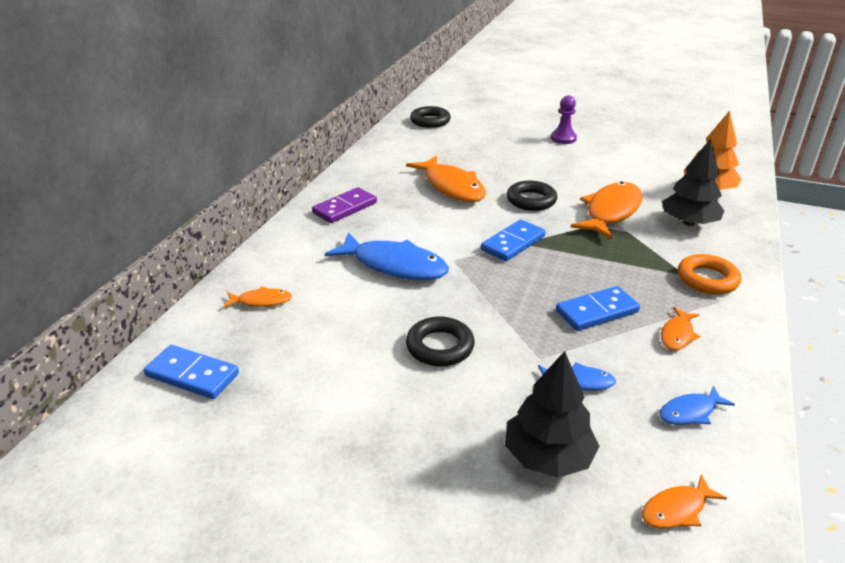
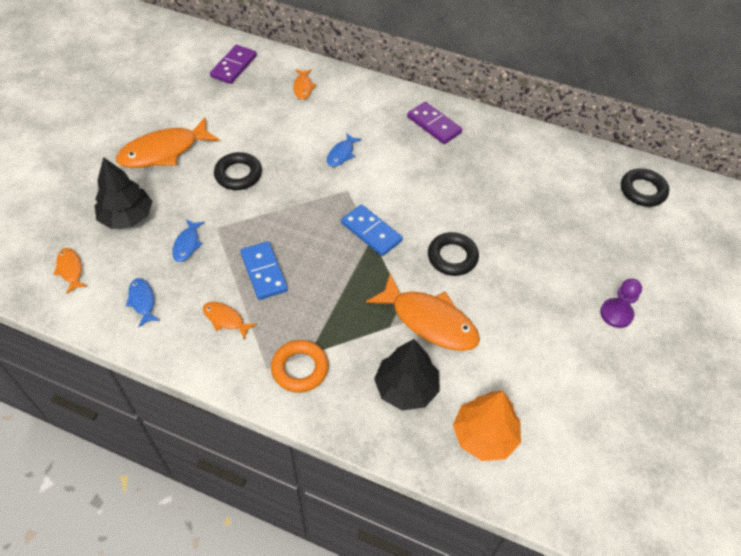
camera: 90 degrees right, 20 degrees up
blue domino [144,345,239,399] -> purple domino [210,45,257,84]
blue fish [325,232,449,280] -> blue fish [327,133,362,167], size x0.49
orange fish [406,155,486,202] -> orange fish moved to [116,117,220,168]

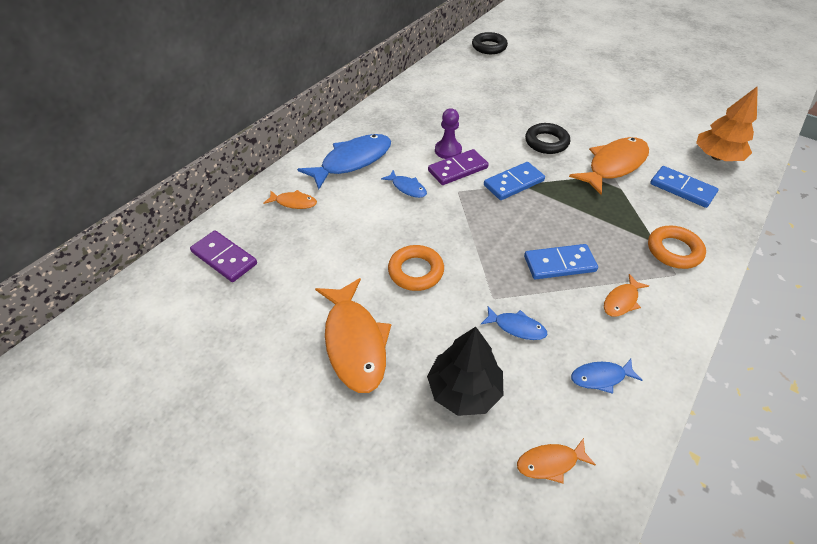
camera: 75 degrees left, 5 degrees down
black ring [214,152,262,190] -> orange ring [388,245,444,291]
black tree [374,339,440,411] -> blue domino [650,166,719,208]
purple domino [407,102,462,144] -> purple domino moved to [428,149,489,185]
purple pawn [600,278,642,328] -> purple pawn moved to [435,108,462,159]
none -> blue fish [297,134,391,190]

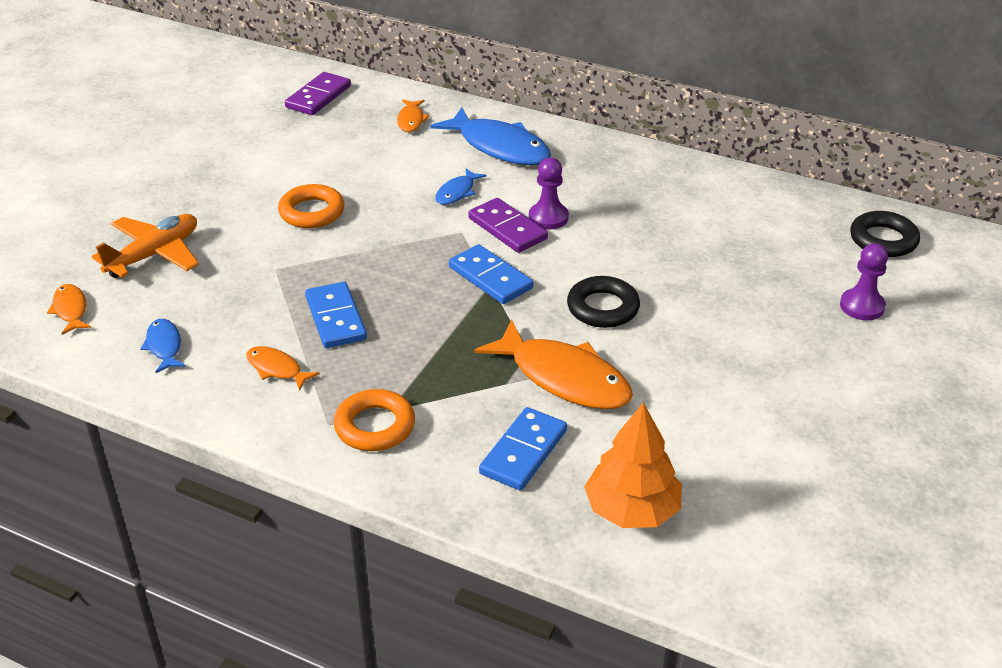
camera: 80 degrees right, 10 degrees down
orange fish [315,278,391,393] -> none
black tree [427,327,503,416] -> orange plane [91,214,199,278]
blue fish [481,306,547,340] -> none
none -> purple pawn [840,243,888,320]

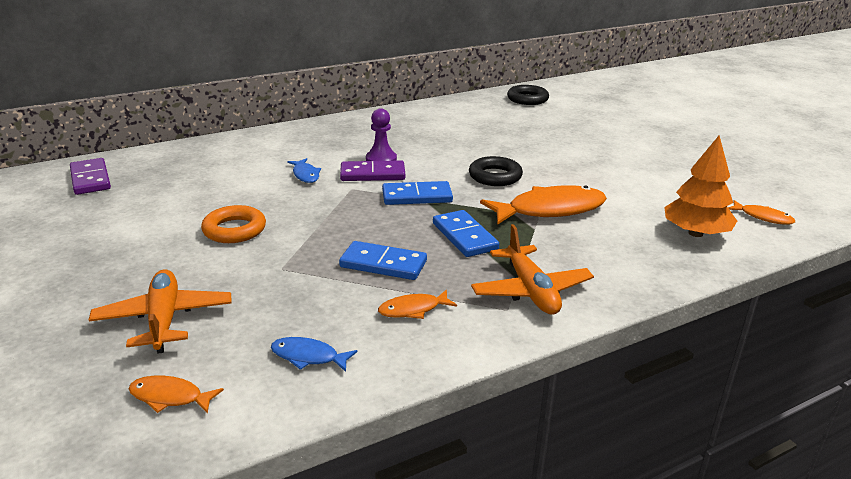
camera: 55 degrees left, 10 degrees down
orange ring [334,389,415,451] -> orange plane [471,224,594,315]
orange fish [397,100,430,132] -> orange fish moved to [728,200,795,225]
blue fish [430,107,551,165] -> none
blue domino [479,407,567,491] -> blue domino moved to [433,210,499,257]
purple pawn [840,243,888,320] -> none

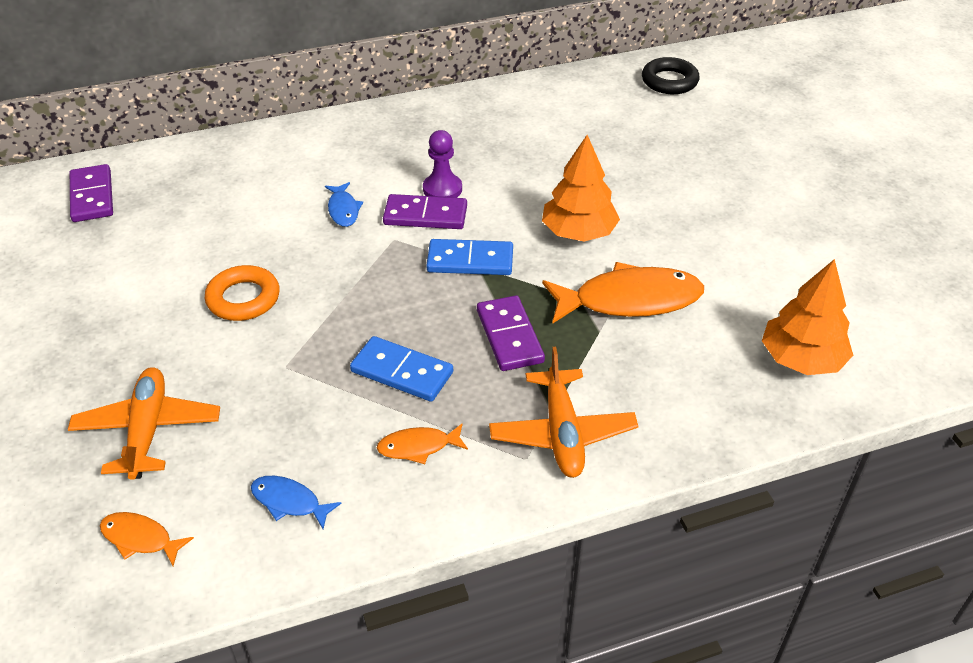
camera: 10 degrees right, 15 degrees up
blue domino [433,210,499,257] -> purple domino [477,295,545,371]
black ring [469,156,523,186] -> orange tree [542,135,620,242]
orange fish [728,200,795,225] -> none

